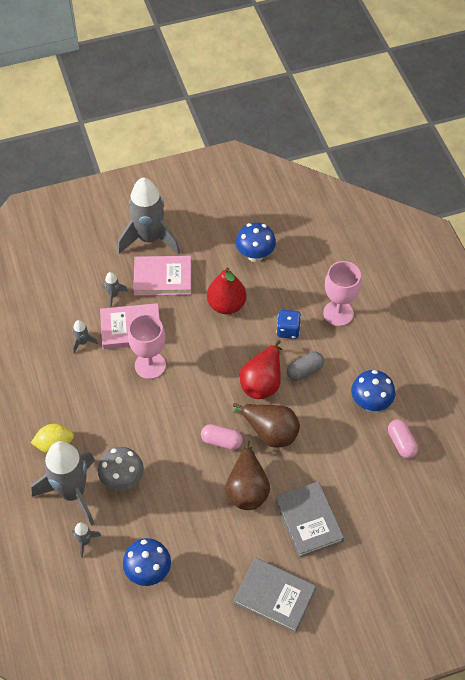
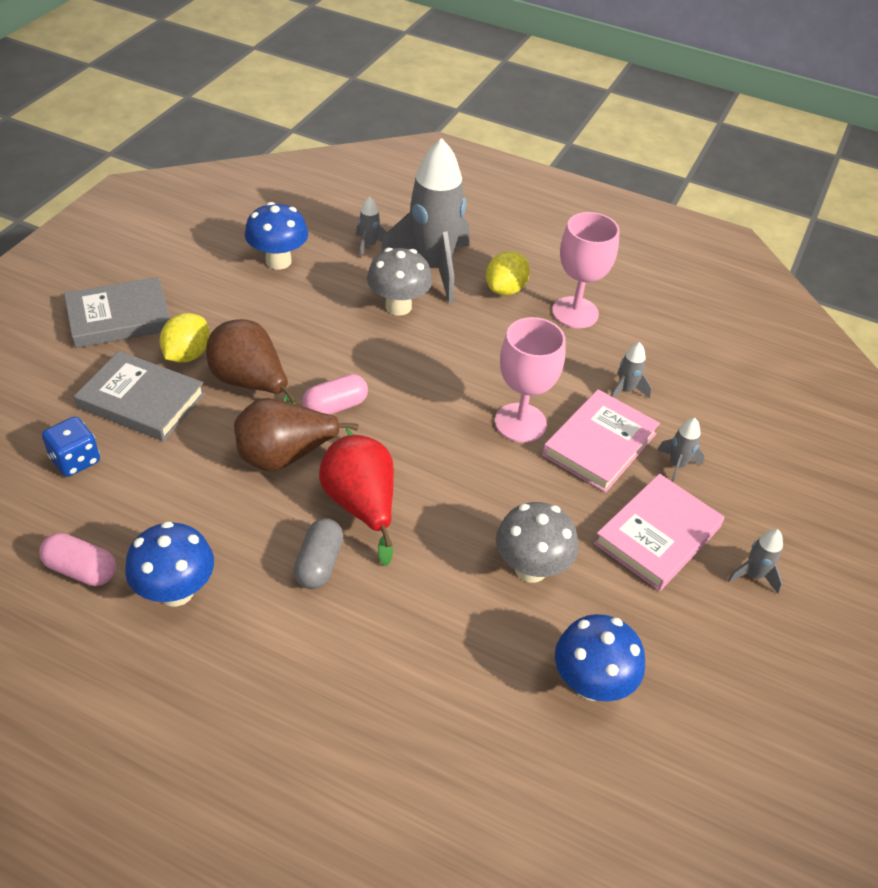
camera: 130 degrees right, 10 degrees down
grey rocket [117,177,180,255] -> grey rocket [728,529,783,594], size x0.41
red pear [207,268,246,314] -> grey mushroom [496,502,578,583]
blue dice [277,310,301,339] -> blue dice moved to [42,416,100,477]
pink goblet [323,261,361,326] -> pink goblet moved to [552,212,620,328]
none -> yellow lemon [160,313,210,363]

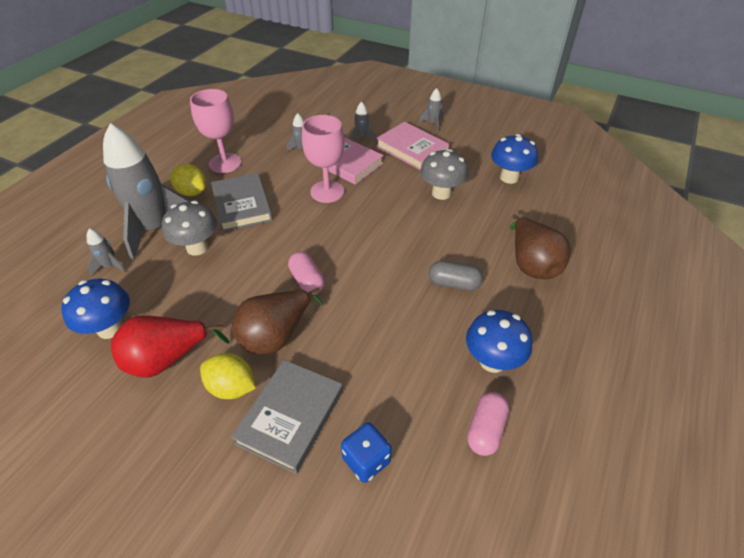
camera: 85 degrees left, 0 degrees up
grey book [64,277,170,348] -> grey book moved to [211,173,273,232]
brown pear [234,398,359,471] -> brown pear moved to [510,214,570,279]
red pear [319,435,394,566] -> red pear moved to [111,315,230,378]

